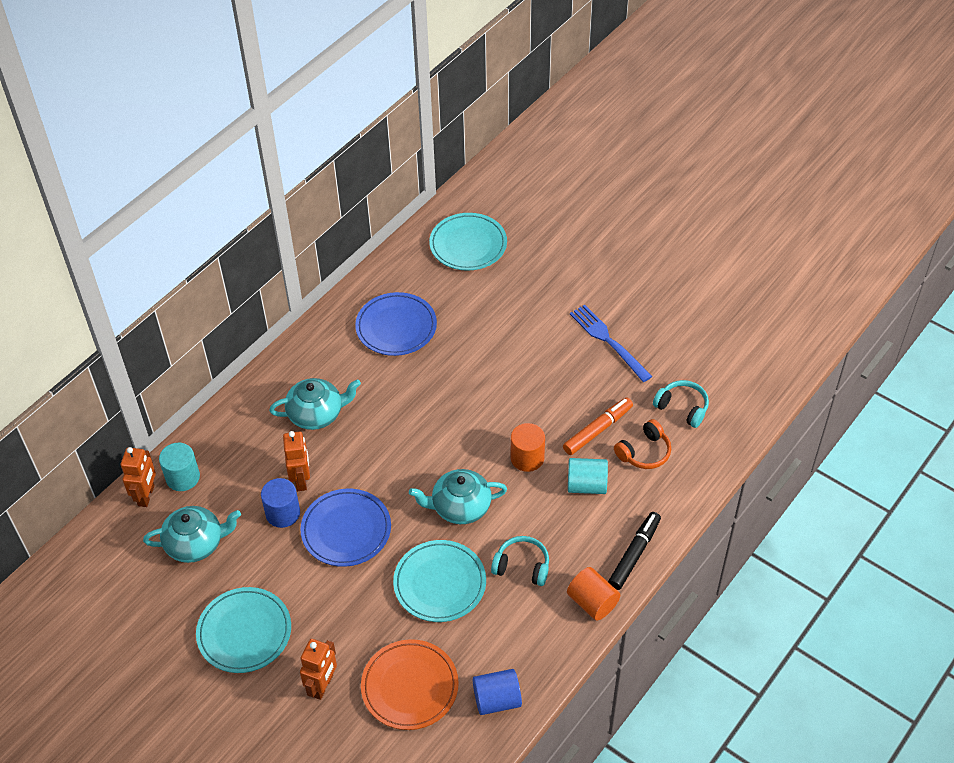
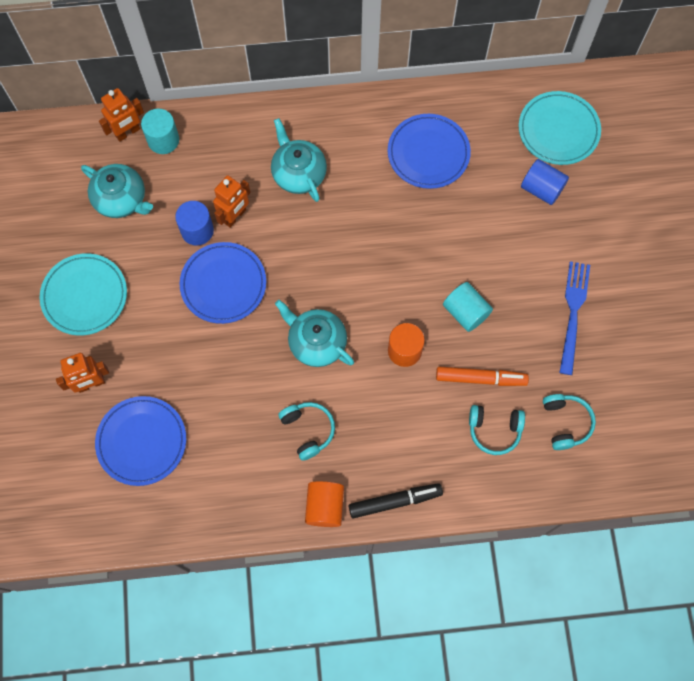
camera: 45 degrees right, 20 degrees up
turquoise teapot [269,378,361,430] -> turquoise teapot turned 150 degrees counterclockwise [271,118,327,202]
orange plate [361,639,459,730] -> blue plate [95,396,186,486]
turquoise plate [393,540,486,622] -> none
blue cylinder [473,669,522,715] -> blue cylinder moved to [521,159,569,205]
turquoise cylinder [568,458,608,494] -> turquoise cylinder moved to [443,282,493,332]
orange headphones [614,419,671,469] -> turquoise headphones [469,405,525,455]

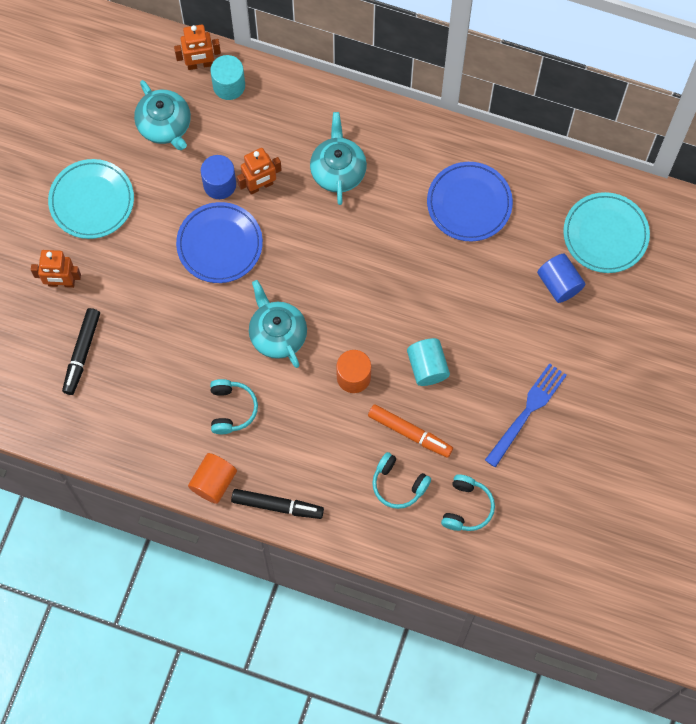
camera: 25 degrees right, 0 degrees up
blue plate [95,396,186,486] -> black marker [62,308,100,395]

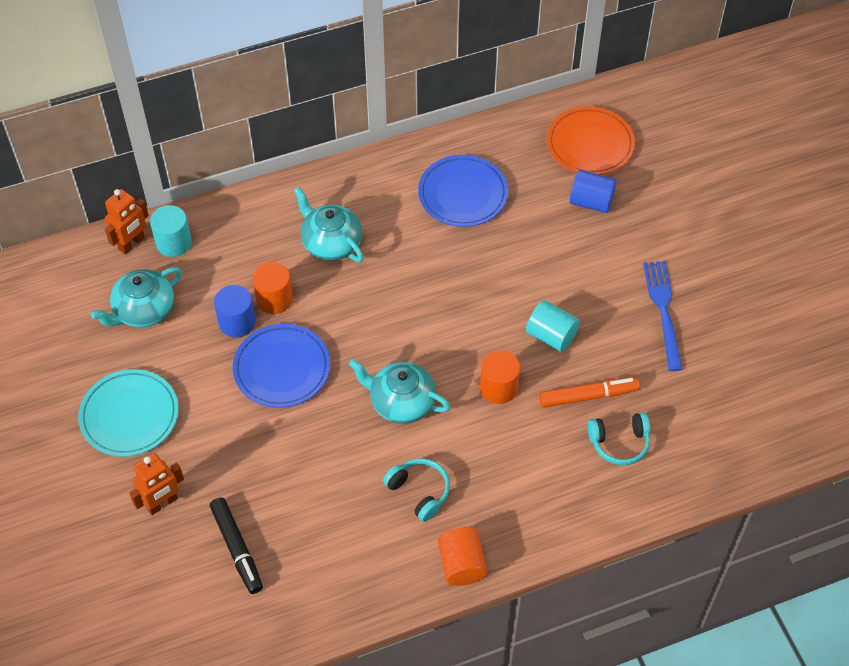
camera: 40 degrees left, 15 degrees down
turquoise teapot [134,80,191,150] -> turquoise teapot turned 120 degrees clockwise [91,267,182,328]
black marker [231,489,324,519] -> none
orange robot [237,148,282,195] -> orange cylinder [252,262,293,314]
turquoise headphones [441,474,495,531] -> none
turquoise plate [563,192,650,273] -> orange plate [547,106,635,175]

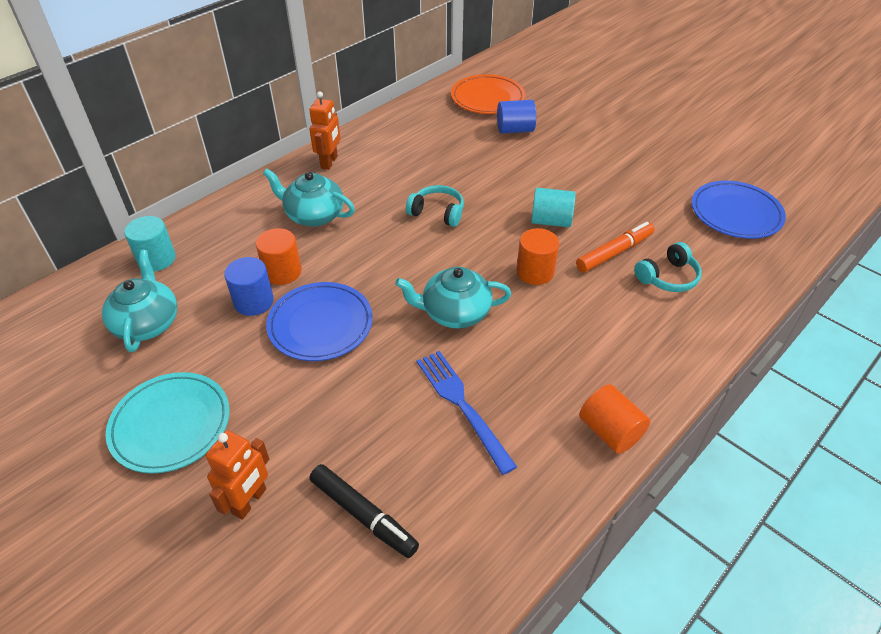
camera: 25 degrees left, 10 degrees down
turquoise teapot [91,267,182,328] -> turquoise teapot turned 150 degrees clockwise [102,250,177,352]
orange robot [105,189,149,255] -> orange robot moved to [309,91,341,170]
turquoise headphones [383,458,450,522] -> turquoise headphones moved to [406,185,464,227]
blue plate [418,155,508,227] -> blue plate moved to [692,181,786,239]
blue fork [643,261,683,371] -> blue fork moved to [417,351,517,475]

